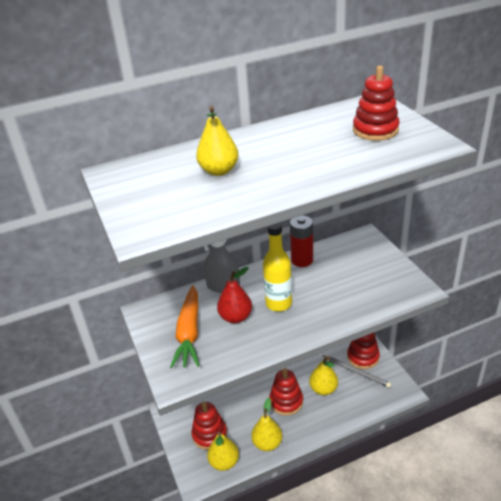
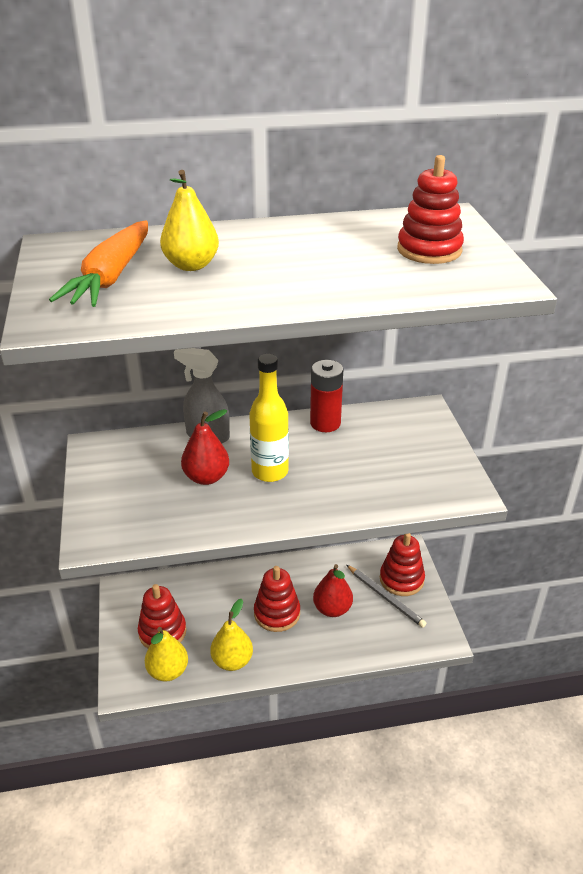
camera: 10 degrees right, 0 degrees up
orange carrot [170,285,199,368] -> orange carrot moved to [49,220,148,307]
yellow pear [309,358,338,395] -> red pear [313,564,353,617]

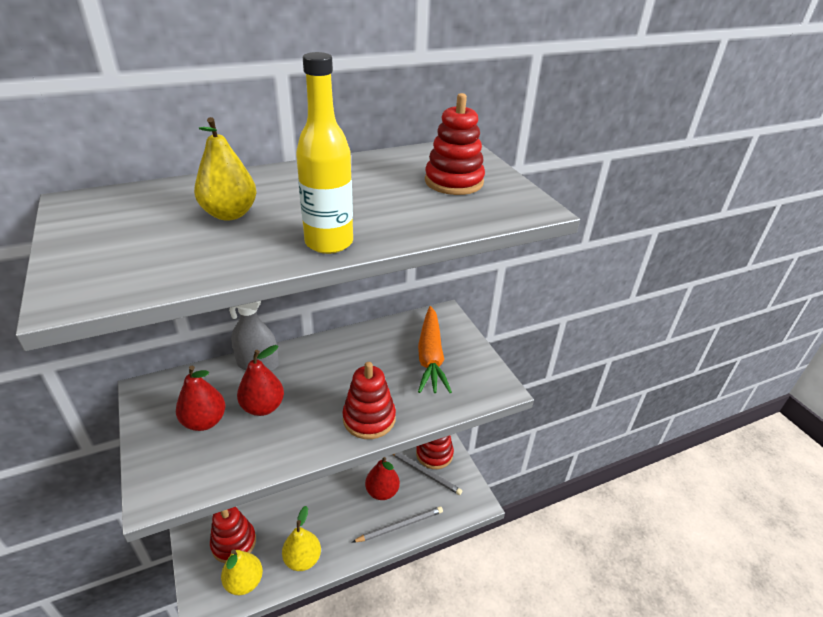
camera: 15 degrees left, 0 degrees up
orange carrot [49,220,148,307] -> orange carrot moved to [418,306,452,393]
yellow bottle [249,354,289,482] -> yellow bottle moved to [296,52,353,254]
red stacking toy [254,566,300,632] -> red stacking toy moved to [342,362,396,439]
red battery [310,360,343,432] -> none
none -> red pear [176,365,225,431]
none -> grey pencil [353,506,443,542]

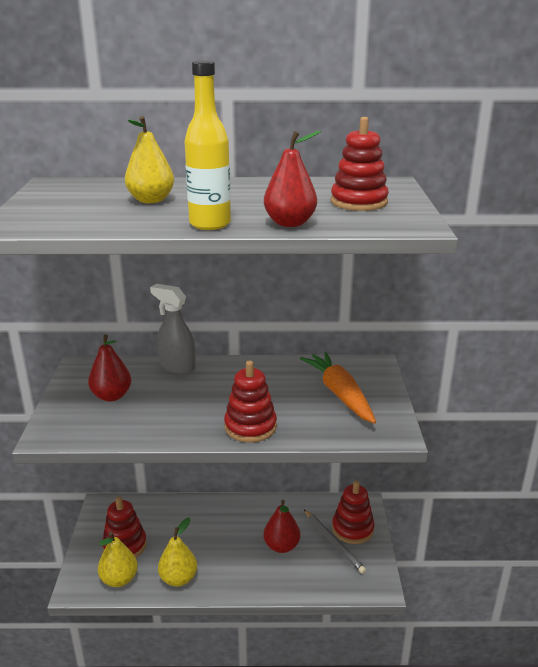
camera: 25 degrees right, 10 degrees down
red pear [237,345,284,416] -> red pear moved to [264,130,321,227]
grey pencil [353,506,443,542] -> none
orange carrot [418,306,452,393] -> orange carrot turned 135 degrees clockwise [300,352,376,424]

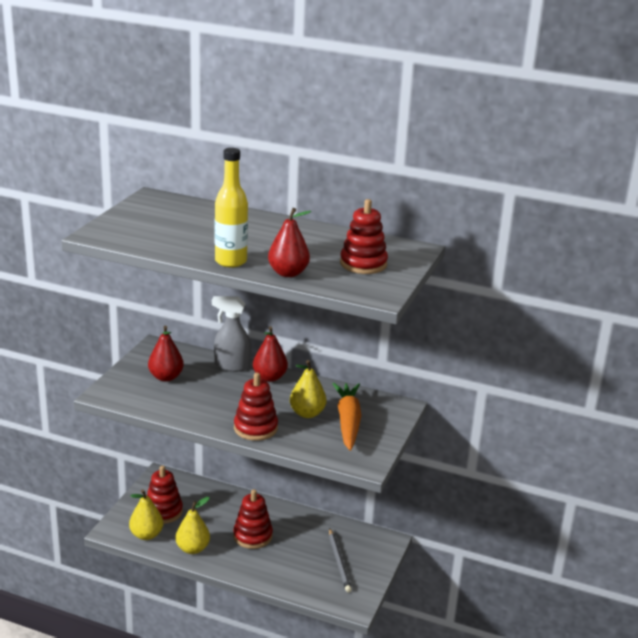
camera: 20 degrees right, 0 degrees up
yellow pear [125,116,174,203] -> yellow pear moved to [290,360,327,418]
grey spray bottle [150,284,196,374] -> grey spray bottle turned 45 degrees counterclockwise [212,296,251,372]
red pear [263,500,300,553] -> red pear moved to [253,326,288,382]
red stacking toy [332,481,375,544] -> red stacking toy moved to [233,489,273,549]

